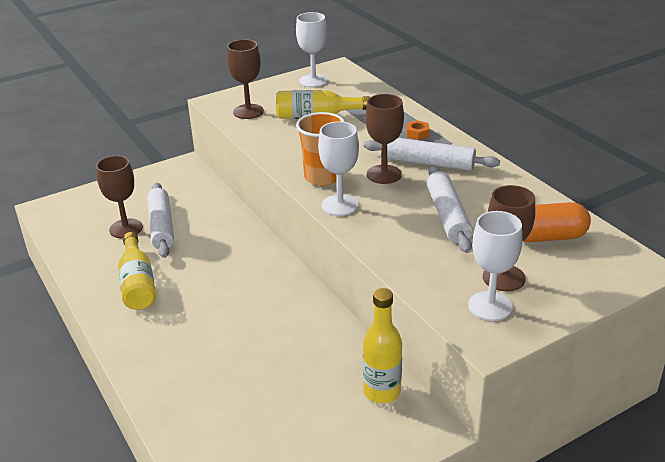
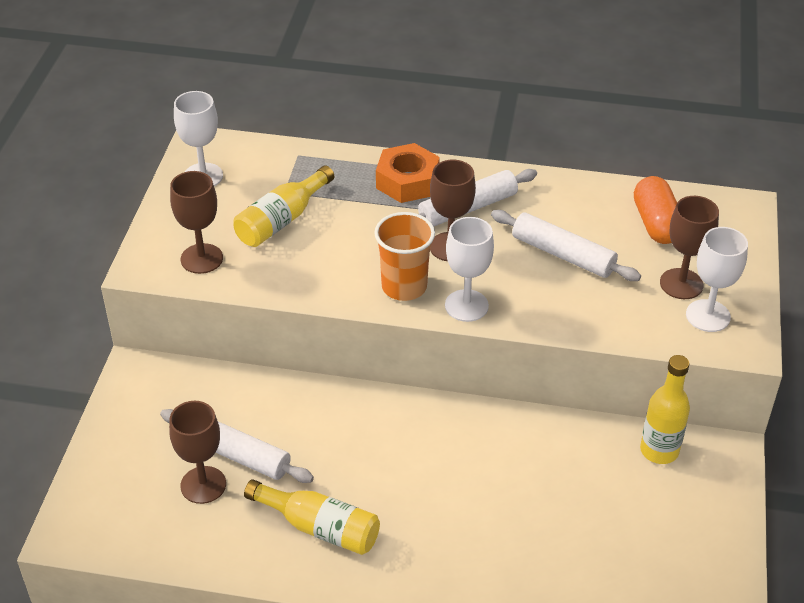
camera: 50 degrees left, 10 degrees up
orange nut [406,120,430,140] -> orange nut [376,143,440,203], size x2.14
orange capsule [523,202,591,242] -> orange capsule turned 45 degrees counterclockwise [634,176,677,244]

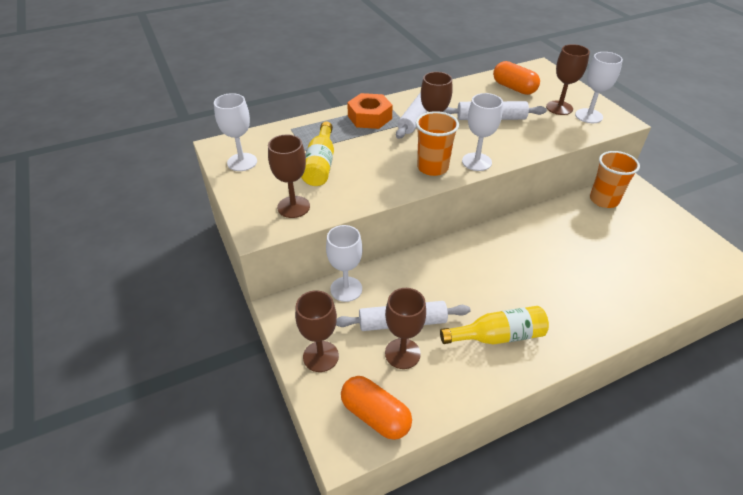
camera: 35 degrees left, 0 degrees up
yellow bottle [640,355,690,464] -> orange cup [590,151,640,208]
none -> brown goblet [295,290,339,372]
none -> white goblet [326,225,362,302]
none -> orange capsule [341,376,412,440]

